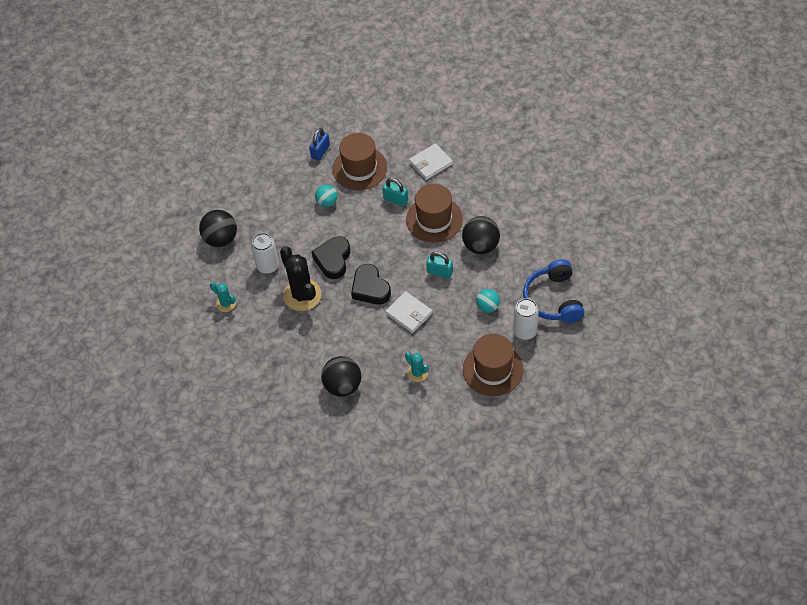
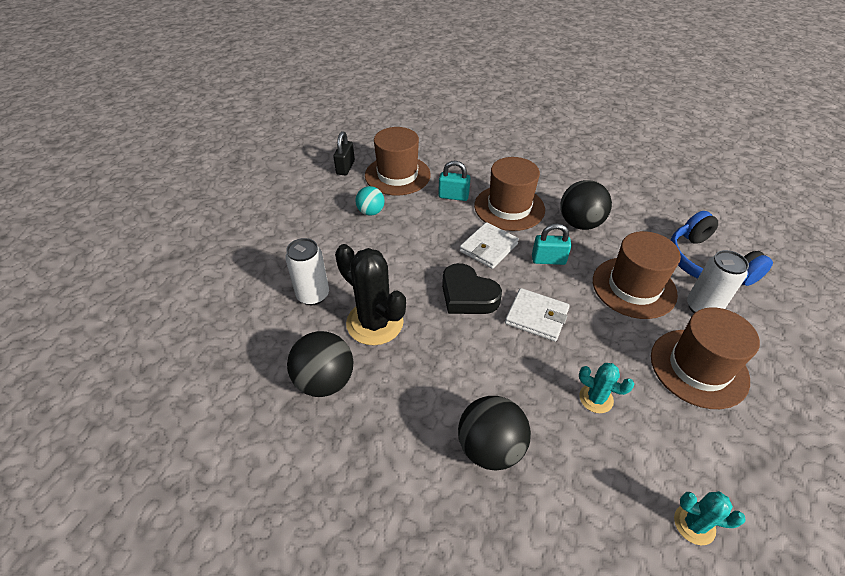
camera: 20 degrees left, 10 degrees down
black ball [199,210,237,247] -> black ball moved to [287,331,353,397]
turquoise cactus [210,282,236,312] -> turquoise cactus moved to [674,491,746,545]
blue padlock [309,128,330,161] -> black padlock [333,131,355,175]
black heart [312,236,350,279] -> none
white wallet [409,143,453,180] -> white wallet moved to [460,222,519,269]
turquoise ball [476,289,500,312] -> brown hat [593,231,681,319]

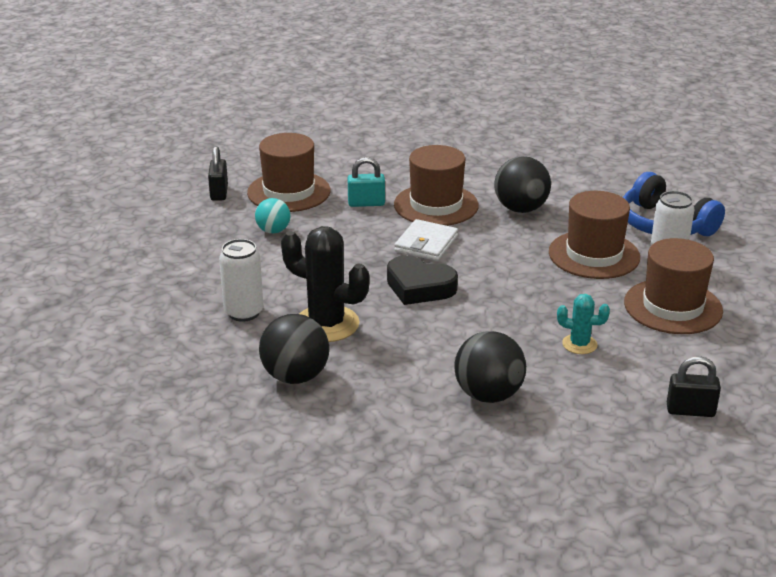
camera: 15 degrees left, 15 degrees down
white wallet [505,288,570,342] -> none
turquoise padlock [532,223,572,265] -> none
turquoise cactus [674,491,746,545] -> black padlock [667,356,721,417]

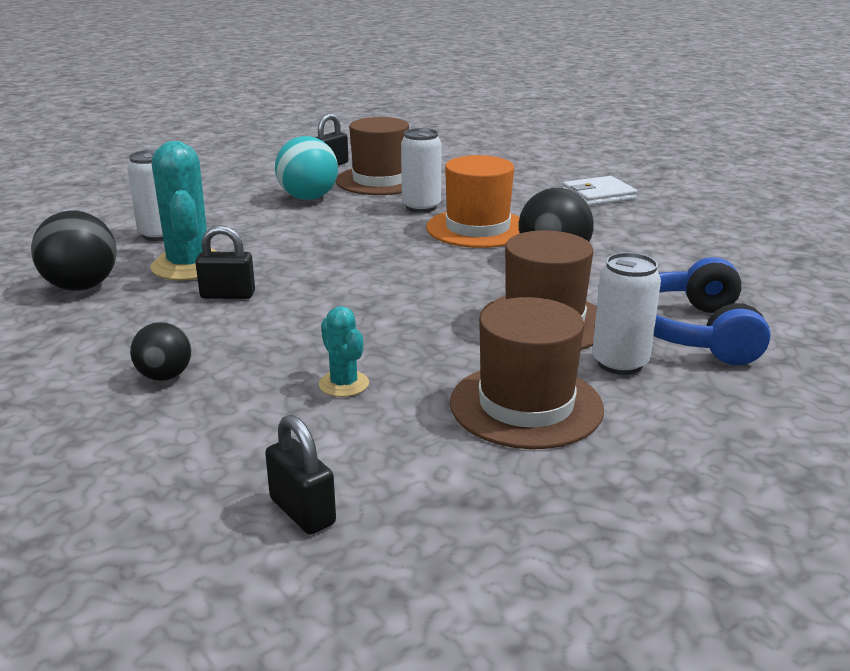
camera: 45 degrees right, 5 degrees down
turquoise ball [255,198,290,233] -> turquoise ball [275,136,338,200], size x1.64
black cactus [281,226,369,342] -> turquoise cactus [150,141,218,280]
turquoise padlock [348,157,385,207] -> white can [401,128,441,213]
black heart [387,255,458,305] -> none
brown hat [394,145,479,226] -> orange hat [426,155,520,248]
white wallet [394,219,458,261] -> white wallet moved to [563,176,637,206]
black ball [454,331,526,403] -> black ball [130,322,191,381], size x0.61
none -> black padlock [195,225,255,299]

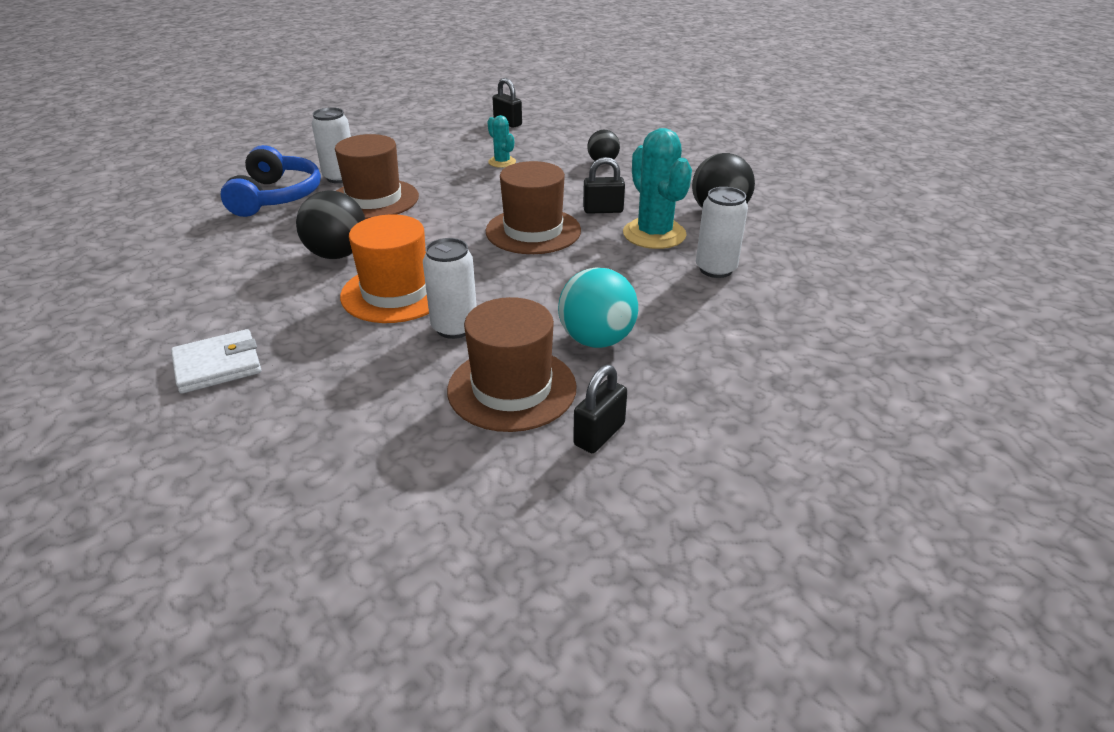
camera: 175 degrees right, 10 degrees up
brown hat [450,297,604,449] -> brown hat moved to [485,161,581,254]

